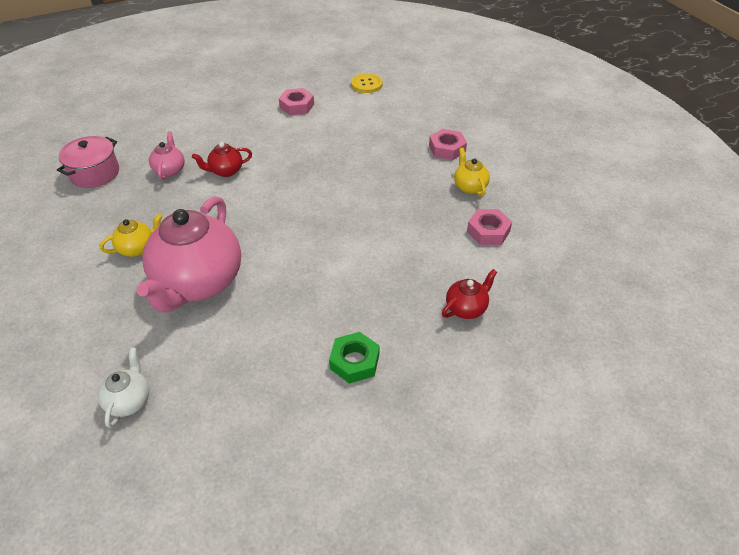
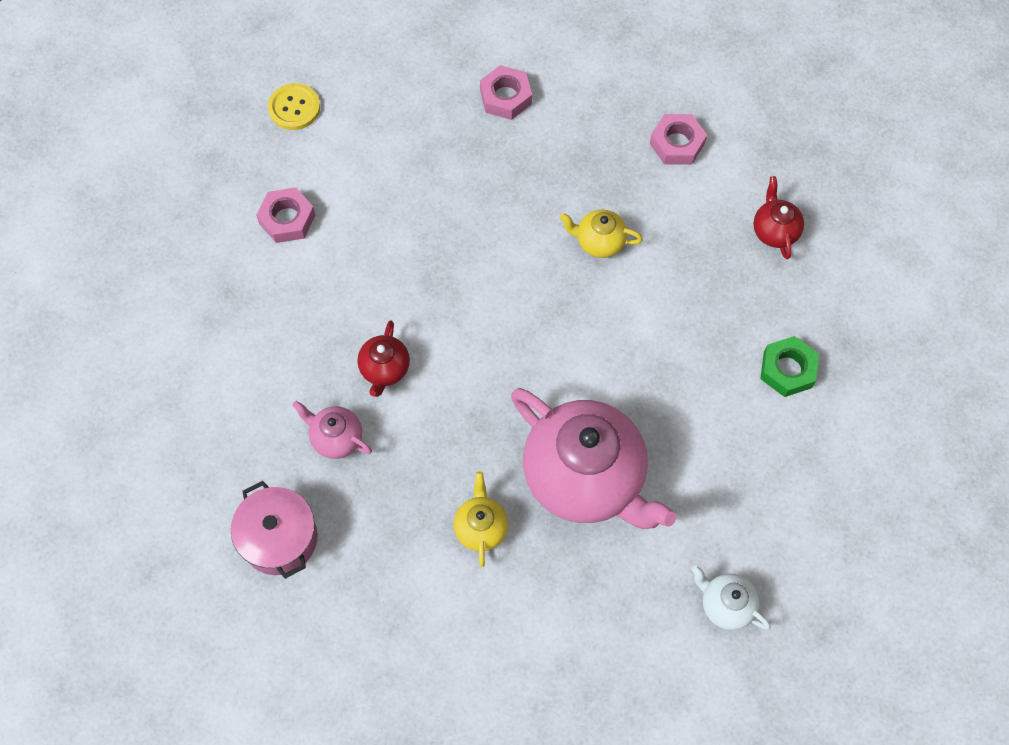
camera: 60 degrees left, 20 degrees up
yellow teapot [454,148,490,196] -> yellow teapot moved to [559,209,643,258]

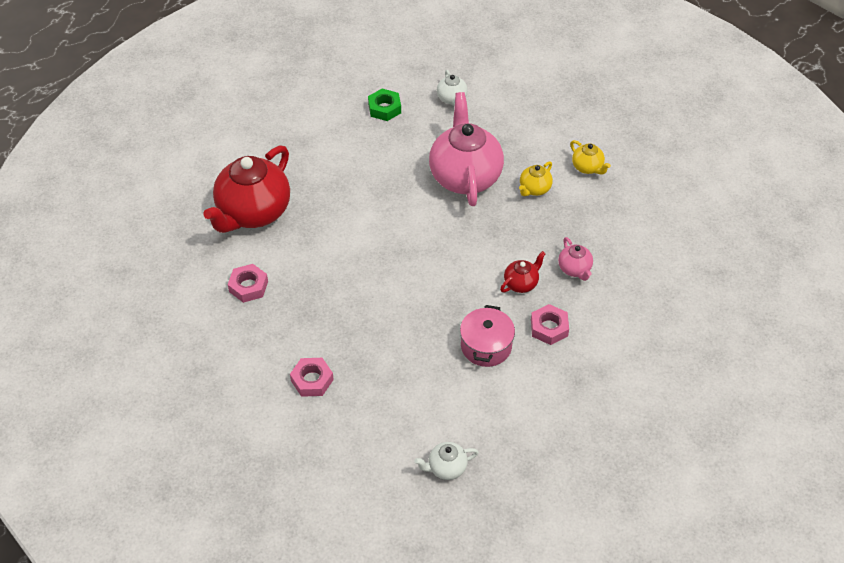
camera: 140 degrees left, 15 degrees down
pink pot [231,481,318,579] -> pink pot moved to [460,305,515,367]
pink nut [256,187,315,243] -> pink nut moved to [531,304,569,345]
yellow button [268,83,320,130] -> white teapot [414,442,479,480]
yellow teapot [559,209,643,258] -> yellow teapot moved to [570,140,611,175]
red teapot [754,176,804,259] -> red teapot [203,145,290,233], size x2.27
green nut [760,336,819,397] -> green nut moved to [368,89,401,121]

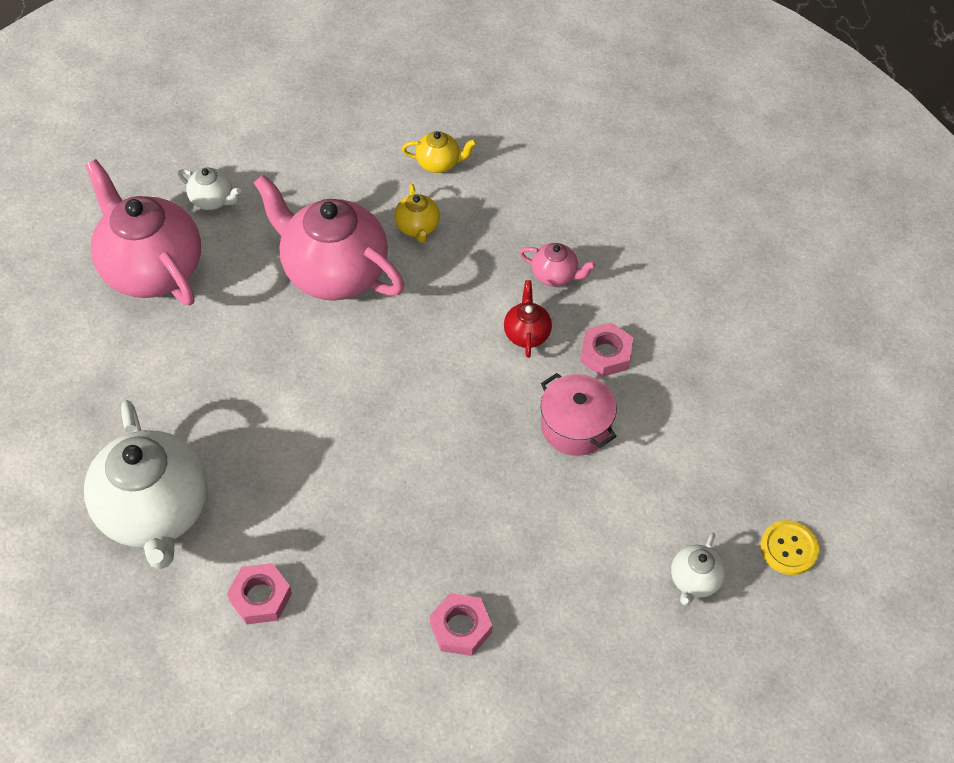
camera: 50 degrees left, 5 degrees up
red teapot [203,145,290,233] -> white teapot [84,400,208,569]
green nut [368,89,401,121] -> pink teapot [85,159,201,305]
none -> yellow button [760,520,819,575]

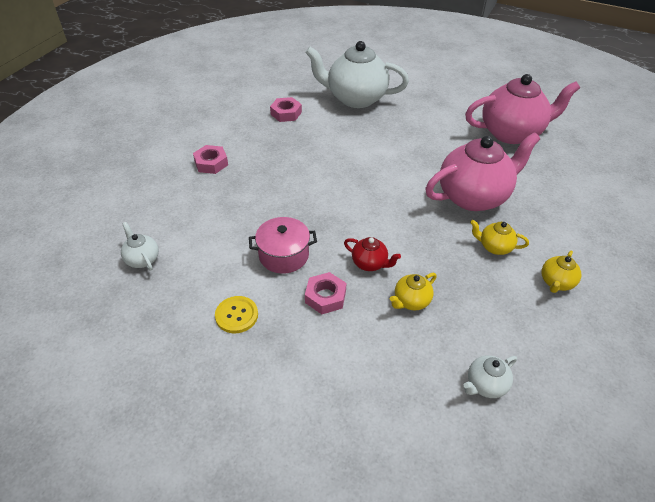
camera: 120 degrees right, 10 degrees down
white teapot [178,168,241,210] -> white teapot moved to [464,355,517,398]
pink teapot [519,243,596,287] -> yellow teapot [390,273,437,310]
yellow button [760,520,819,575] -> yellow button moved to [215,296,258,333]

